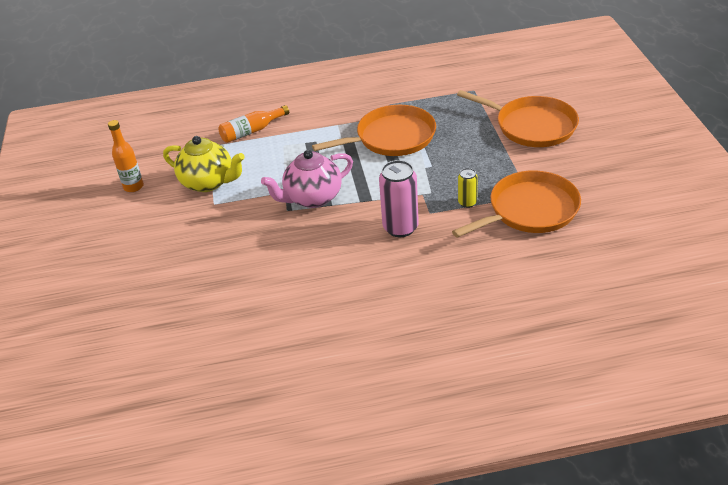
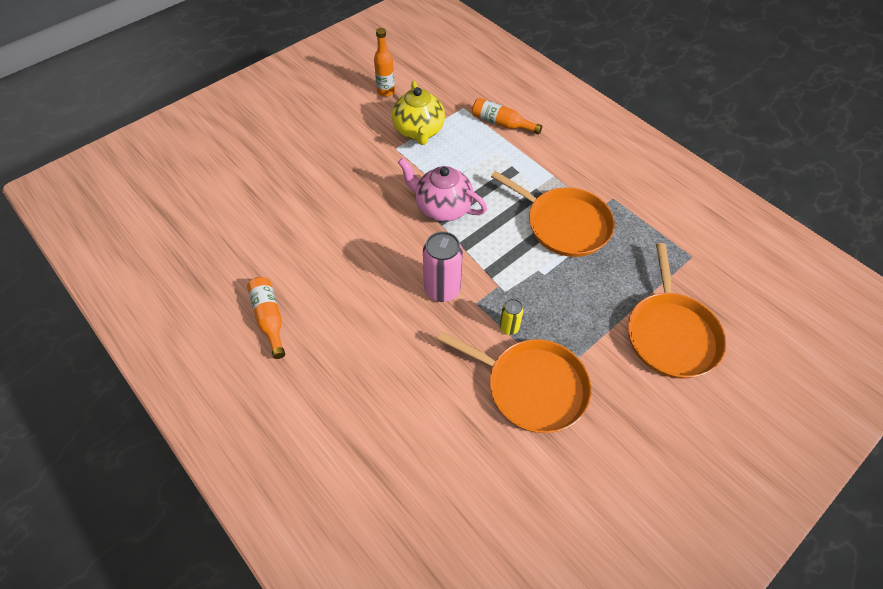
camera: 55 degrees right, 15 degrees up
none -> orange bottle [247,277,285,359]

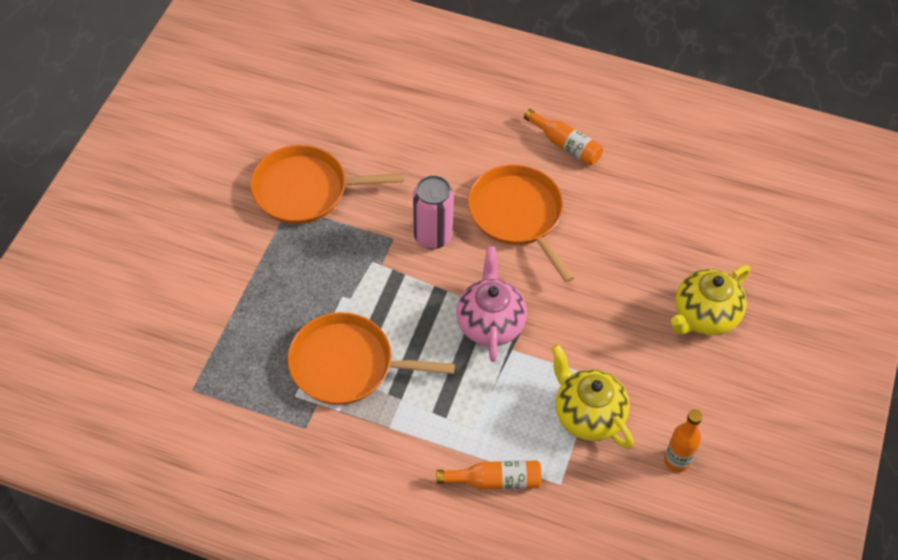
camera: 150 degrees right, 0 degrees up
pink teapot [398,158,487,222] -> pink teapot turned 90 degrees counterclockwise [456,246,527,362]
yellow can [499,299,524,335] -> none
orange pan [628,243,726,379] -> orange pan moved to [468,164,574,283]
none -> yellow teapot [671,265,750,336]

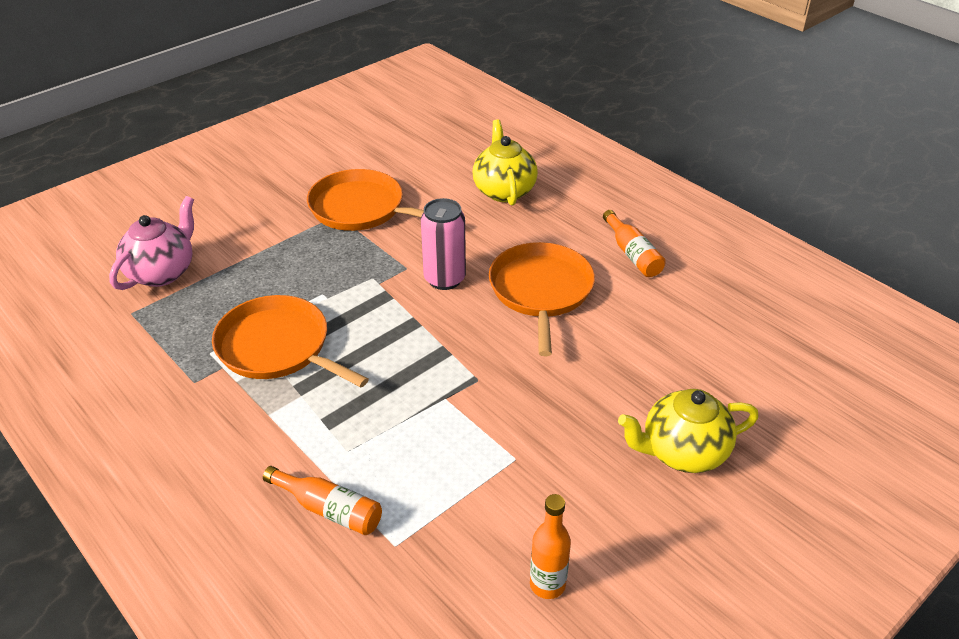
camera: 30 degrees right, 15 degrees down
pink teapot [456,246,527,362] -> pink teapot moved to [109,196,194,290]
yellow teapot [551,344,634,449] -> yellow teapot moved to [473,120,538,206]

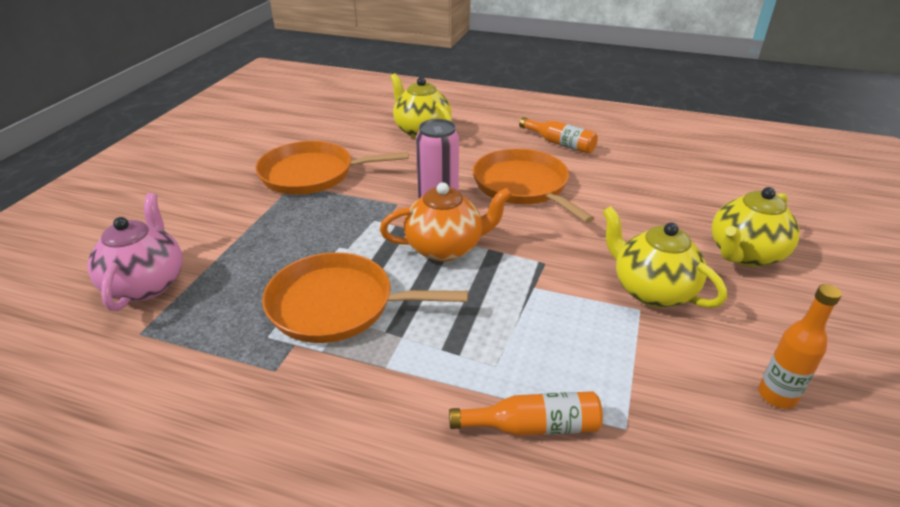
camera: 30 degrees left, 5 degrees down
none -> orange teapot [380,182,512,262]
none -> yellow teapot [602,206,727,308]

